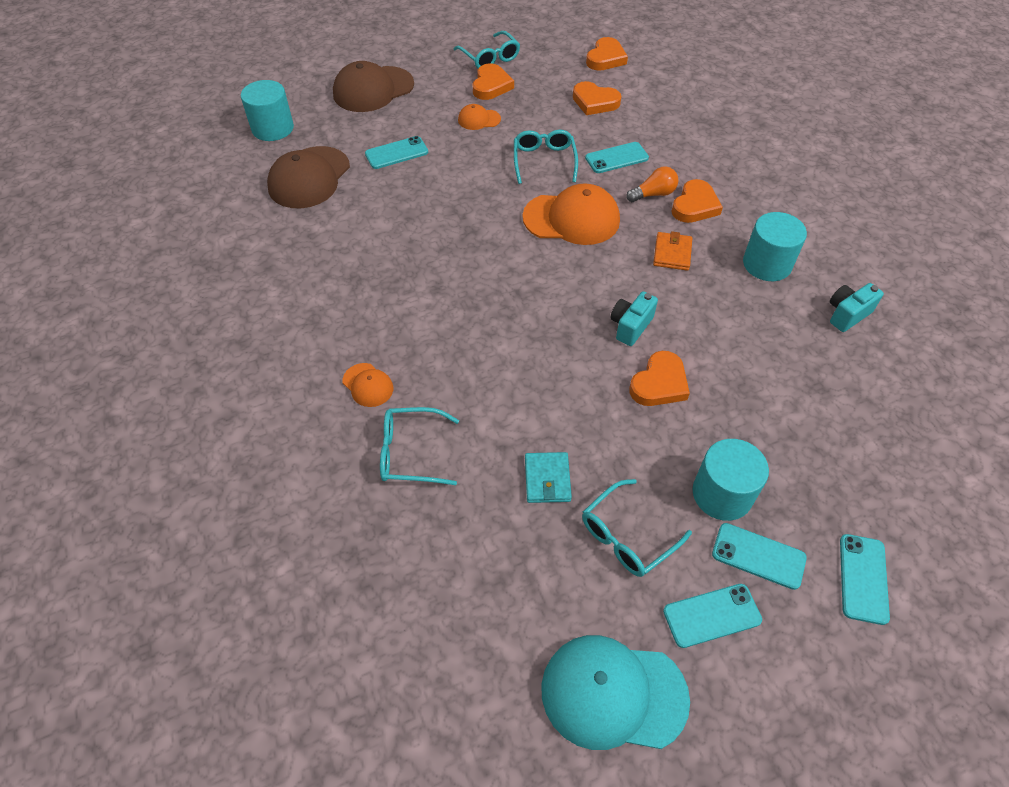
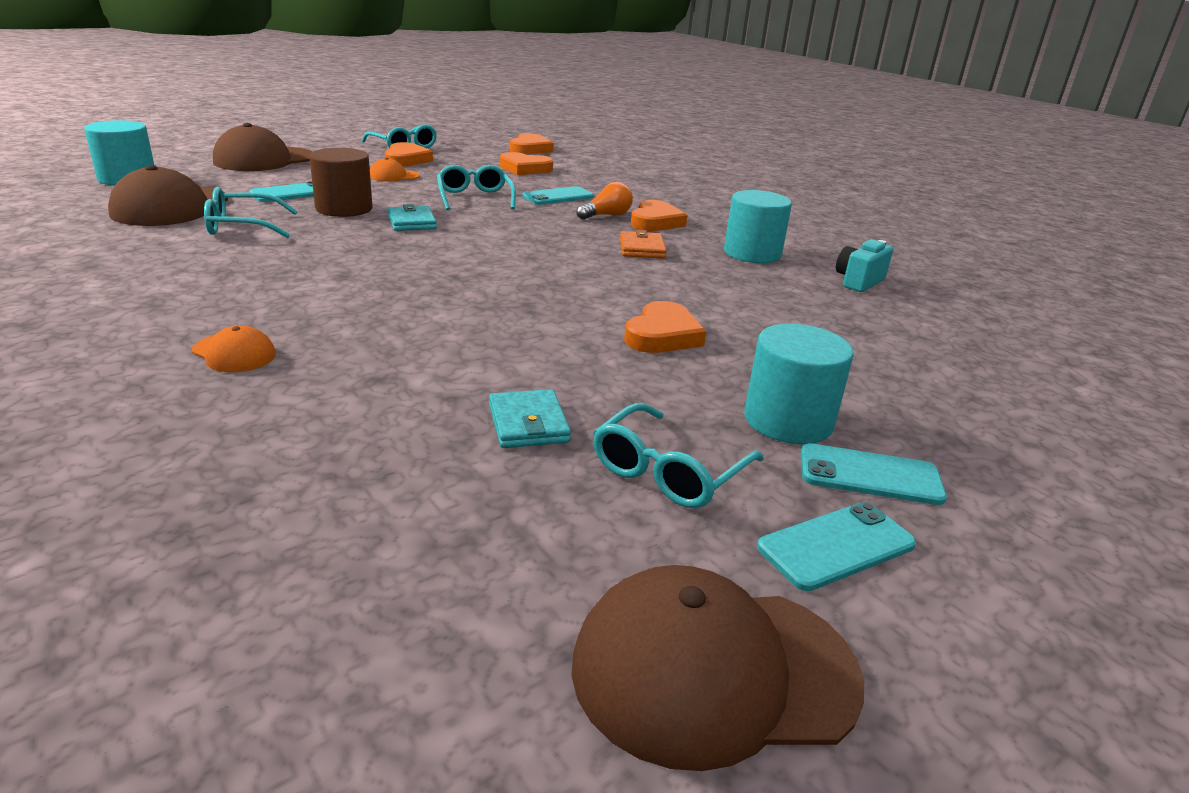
camera: 15 degrees left, 25 degrees down
turquoise glasses [380,407,459,485] -> turquoise glasses moved to [204,187,298,238]
orange cap [523,183,620,245] -> none
turquoise cap [541,635,690,750] -> brown cap [571,565,864,771]
turquoise camera [611,291,658,346] -> none
turquoise phone [840,534,890,625] -> none
none -> brown cylinder [309,148,373,217]
none -> turquoise wallet [388,204,437,231]

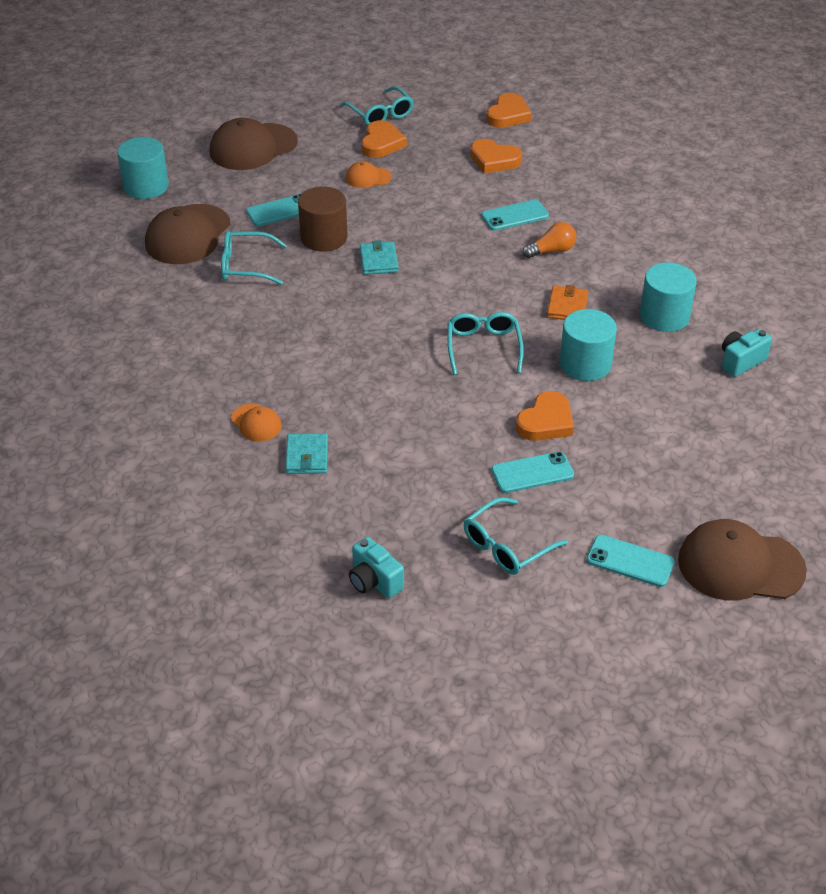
camera: 15 degrees right, 15 degrees up
turquoise glasses [437,165,516,210] -> turquoise glasses moved to [448,312,524,375]
turquoise wallet [489,389,571,448] -> turquoise wallet moved to [285,433,328,474]
brown cap [571,565,864,771] -> brown cap moved to [678,519,807,601]
orange heart [631,200,687,231] -> none
turquoise cylinder [744,324,854,444] -> turquoise cylinder moved to [560,309,617,381]
turquoise phone [757,502,916,591] -> turquoise phone moved to [491,452,574,493]
none -> turquoise camera [349,537,404,598]

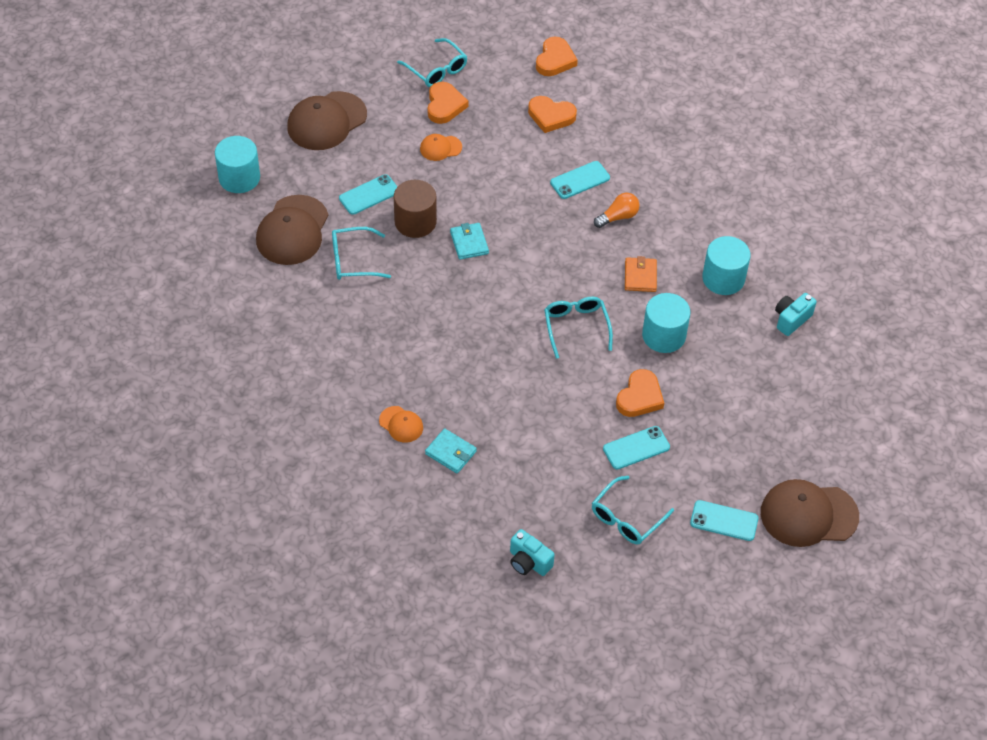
camera: 10 degrees left, 10 degrees up
turquoise wallet [285,433,328,474] -> turquoise wallet turned 45 degrees counterclockwise [425,428,477,474]

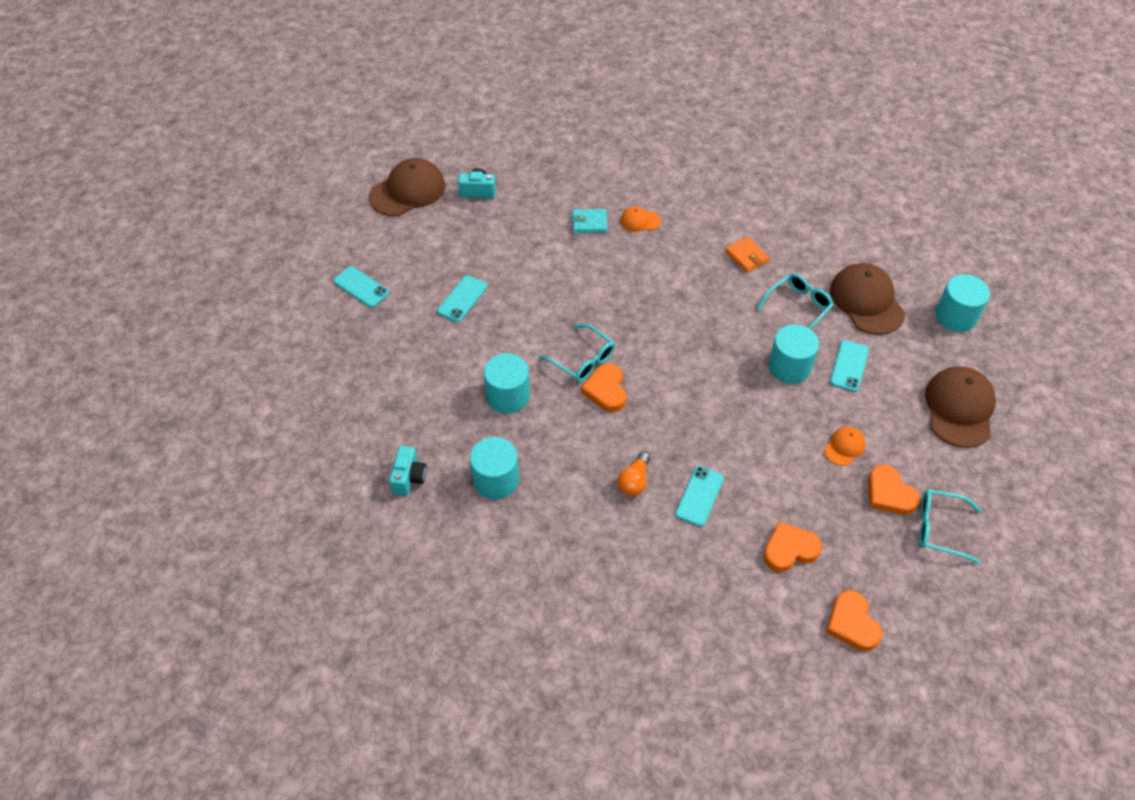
camera: 145 degrees right, 0 degrees up
brown cylinder [394,180,437,238] -> turquoise cylinder [768,324,819,384]
turquoise wallet [450,223,489,260] -> none
turquoise glasses [592,476,674,545] -> none
orange heart [616,369,664,417] -> orange heart moved to [581,363,626,412]
orange wallet [625,256,657,292] -> orange wallet moved to [725,236,770,273]
turquoise phone [690,500,759,541] -> turquoise phone turned 60 degrees clockwise [333,266,389,308]
brown cap [761,479,859,547] -> brown cap moved to [369,158,446,216]

